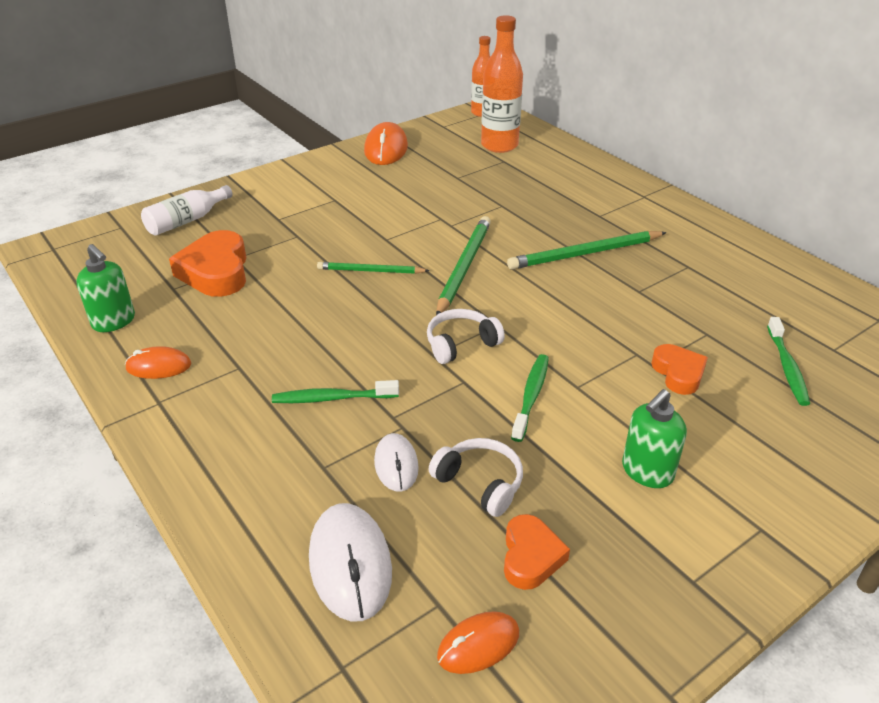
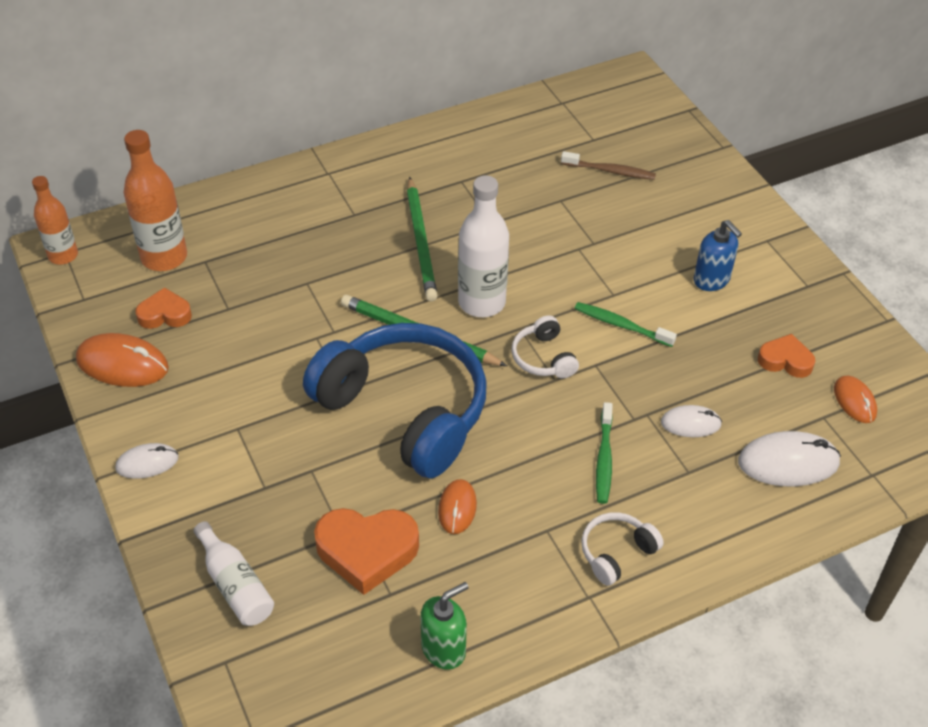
camera: 80 degrees left, 10 degrees up
orange mouse [125,346,191,379] -> orange mouse moved to [438,479,477,534]
green pencil [317,262,430,274] -> blue headphones [303,323,487,479]
white headphones [428,438,523,517] -> white headphones moved to [581,512,664,586]
green soap dispenser [622,389,687,488] -> blue soap dispenser [694,220,742,291]
orange heart [651,344,708,395] -> orange heart moved to [135,287,192,329]
green toothbrush [767,317,810,406] -> brown toothbrush [561,151,656,180]
none -> white mouse [115,443,179,479]
none -> white bottle [458,175,509,317]

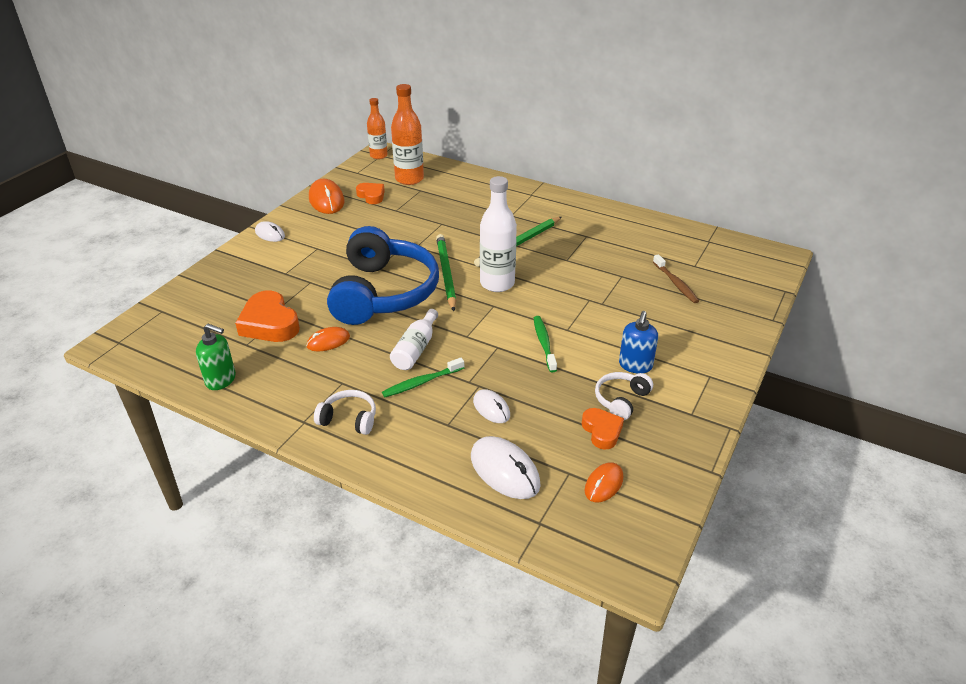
camera: 55 degrees right, 10 degrees down
white bottle [194,521,274,626] -> white bottle moved to [390,309,438,370]
white headphones [512,315,579,378] -> white headphones moved to [595,372,653,420]

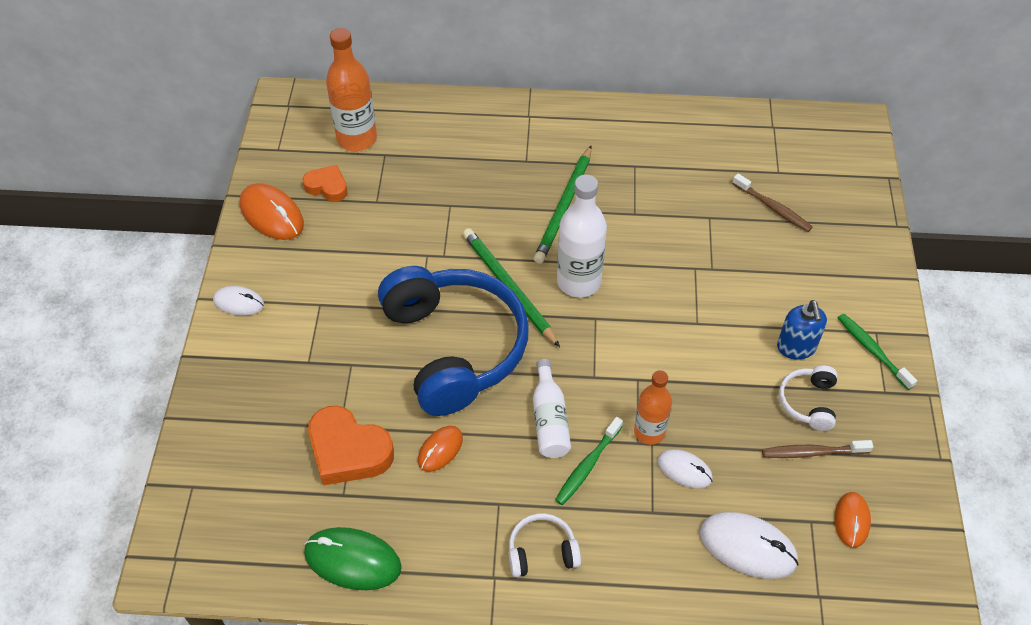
camera: 25 degrees left, 15 degrees up
green soap dispenser [196,324,236,390] -> green mouse [304,527,402,590]
orange bottle [367,98,388,159] -> orange bottle moved to [634,370,672,445]
green toothbrush [534,316,557,372] -> green toothbrush moved to [838,314,917,390]
orange heart [582,408,624,450] -> brown toothbrush [762,440,873,458]

